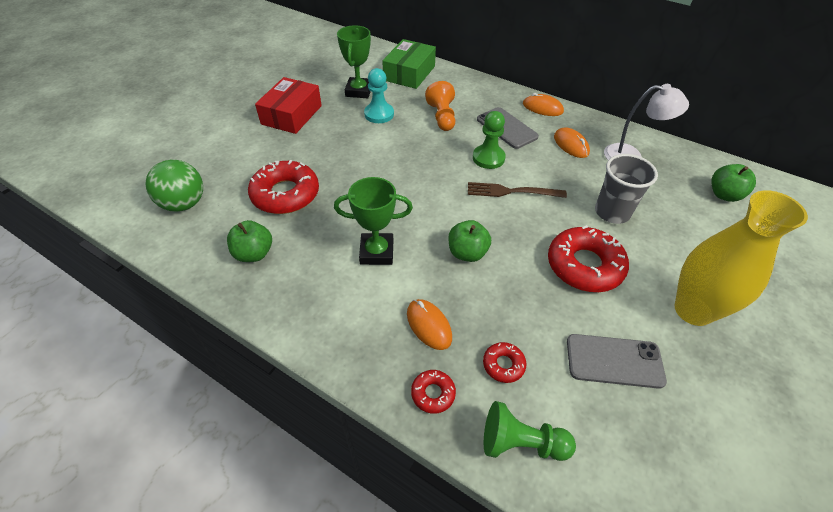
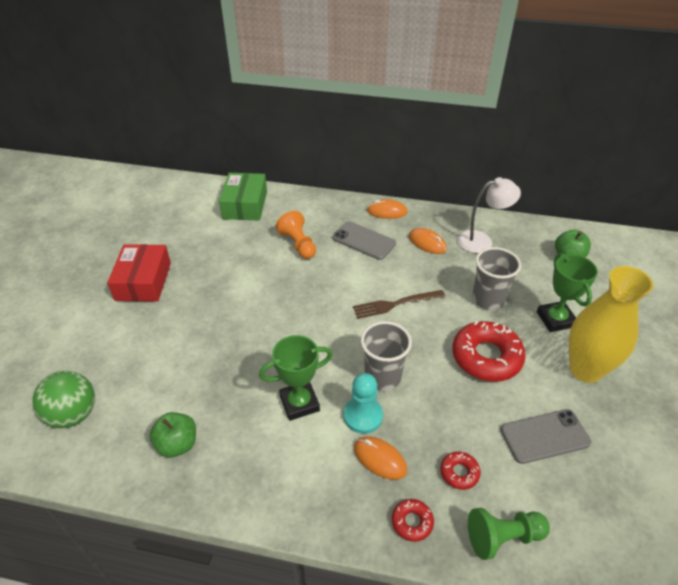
camera: 20 degrees left, 5 degrees down
red donut [248,160,319,214] -> none
green trophy [337,25,371,98] -> green trophy moved to [537,253,598,332]
turquoise pawn [364,68,394,123] -> turquoise pawn moved to [344,373,383,434]
green apple [448,220,491,262] -> grey cup [361,321,412,391]
green pawn [473,111,506,169] -> none

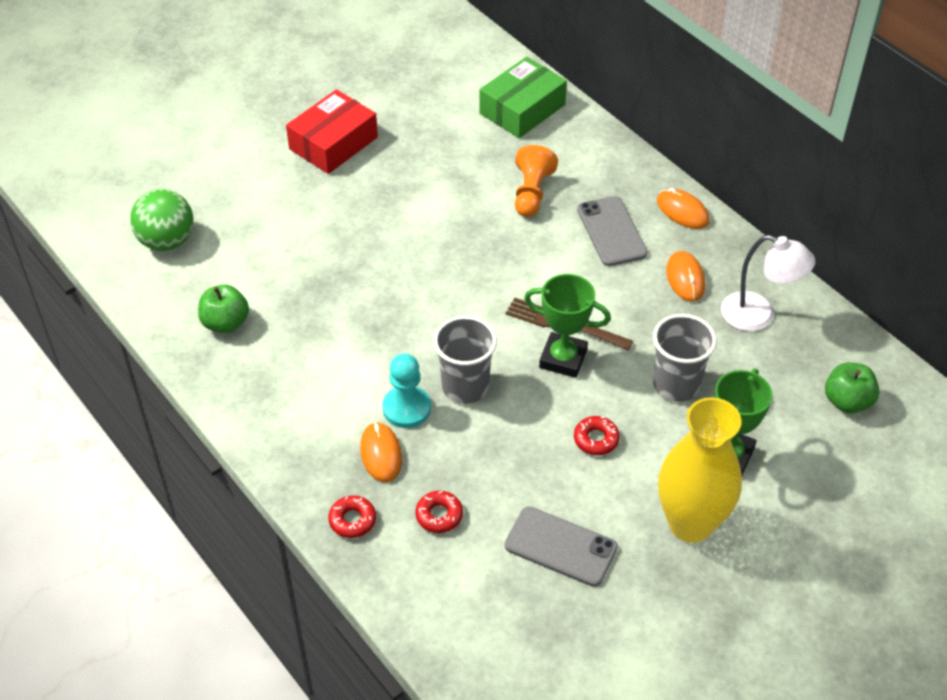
camera: 40 degrees right, 5 degrees up
green trophy [259,335,333,421] -> green trophy moved to [524,274,611,378]
red donut [452,321,526,382] -> red donut [574,416,620,455], size x0.47
green pawn [468,508,550,560] -> none

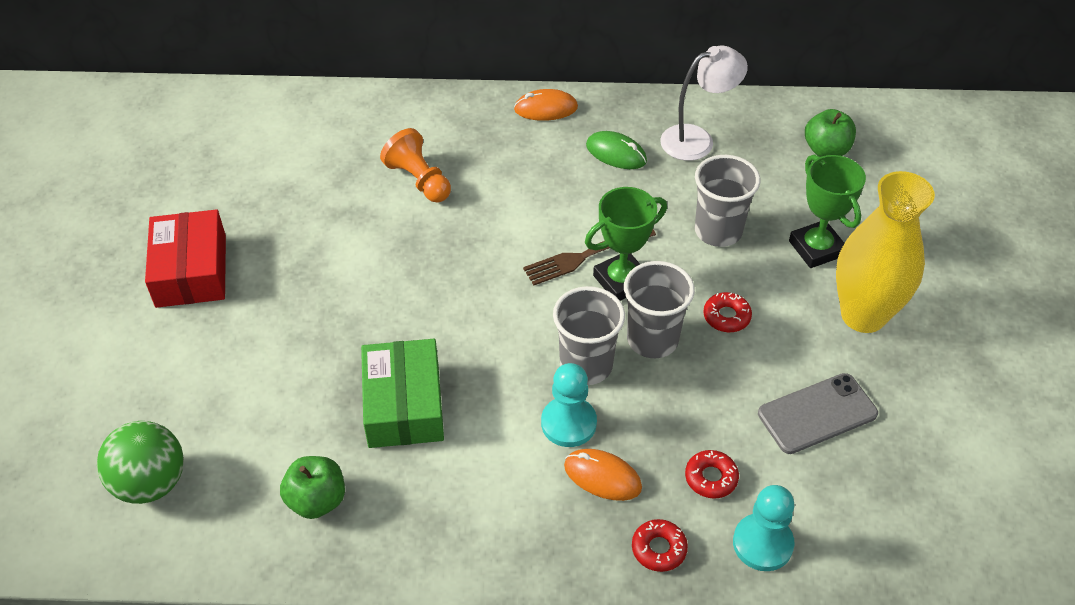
camera: 50 degrees left, 0 degrees up
green box [479,57,567,138] -> green box moved to [361,339,444,448]
grey phone [577,196,648,266] -> none
orange mouse [666,251,705,302] -> green mouse [586,131,647,169]
none -> grey cup [624,261,695,358]
none -> turquoise pawn [733,485,795,571]

